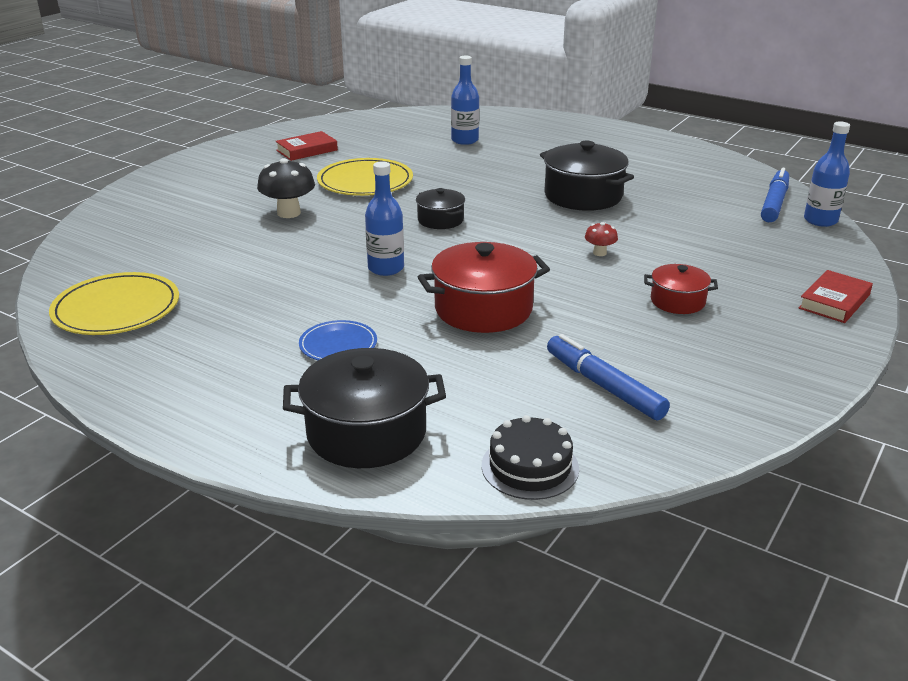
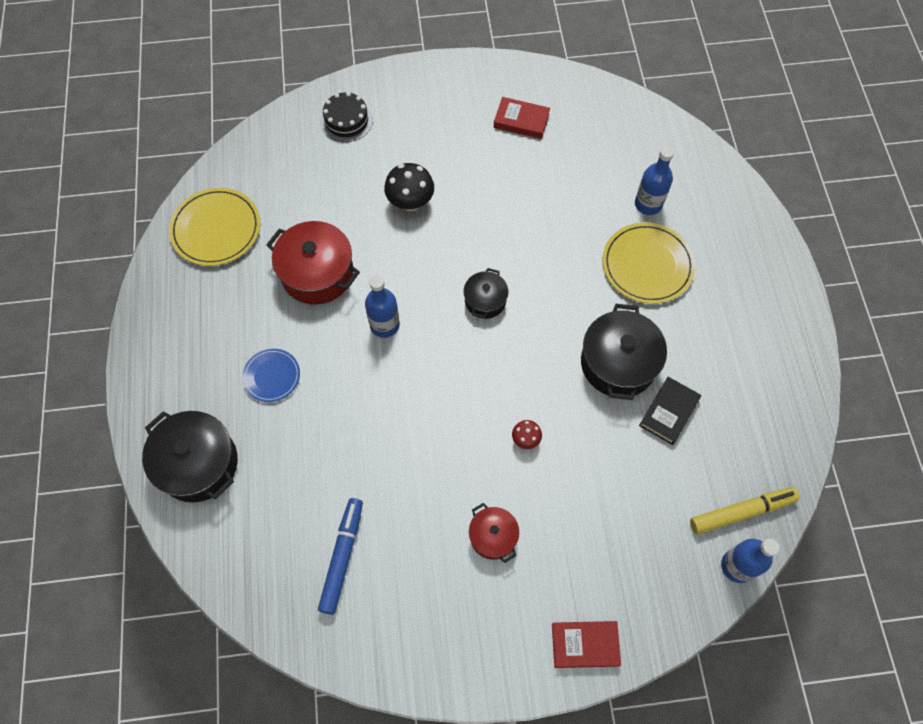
camera: 50 degrees right, 35 degrees up
yellow plate [317,158,413,196] -> yellow plate moved to [602,222,695,304]
red pot [418,242,550,333] -> red pot moved to [266,221,360,305]
black cake [481,415,579,500] -> black cake moved to [321,92,373,142]
blue marker [761,168,789,222] -> yellow marker [690,487,800,534]
none -> black book [639,377,701,445]

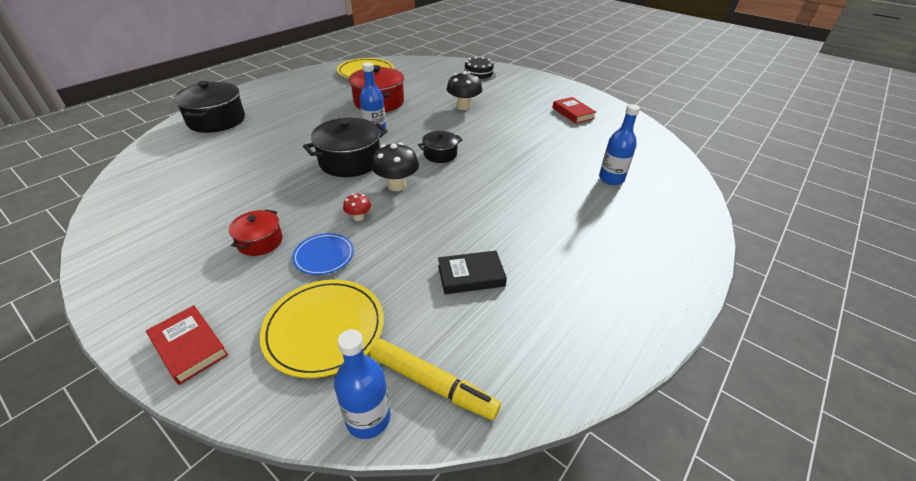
camera: 45 degrees right, 25 degrees down
blue plate [242,349,300,402] -> blue plate moved to [292,233,354,275]
blue marker [318,498,363,615] -> none
black pot [581,304,667,400] -> black pot moved to [303,118,388,177]
yellow plate [602,222,695,304] -> yellow plate moved to [260,279,384,378]
none -> black mushroom [371,143,419,191]

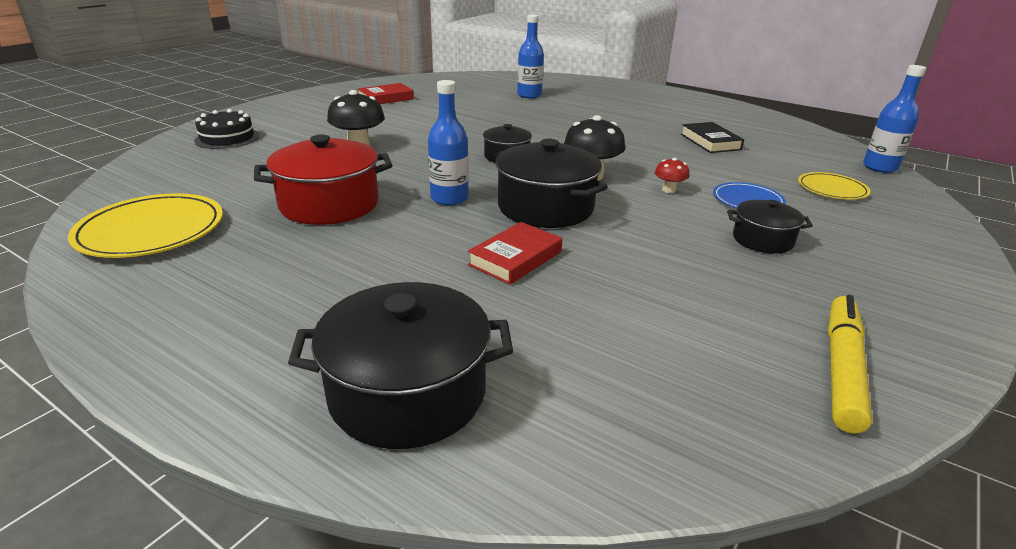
camera: 95 degrees left, 10 degrees down
red book [146,305,228,385] -> red book moved to [468,222,562,285]
red pot [229,209,283,256] -> black pot [727,200,813,254]
yellow plate [260,279,384,378] -> yellow plate [798,172,871,200], size x0.59
yellow marker [370,339,501,420] -> yellow marker moved to [828,295,872,434]

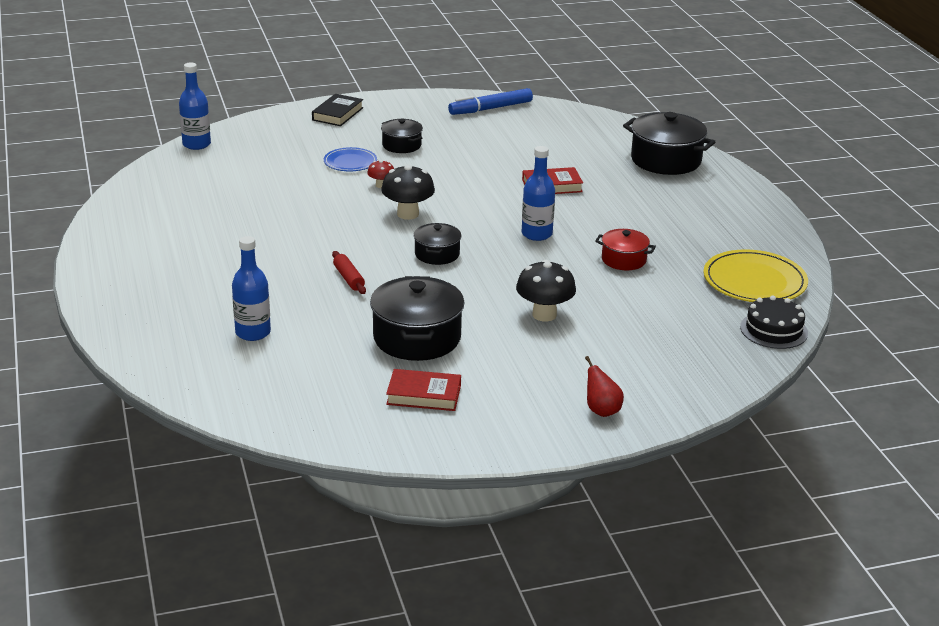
camera: 140 degrees left, 0 degrees up
black cake [194,109,259,149] -> black cake moved to [740,295,808,349]
red pot [254,135,392,225] -> red pot [595,229,656,270], size x0.56
black pot [495,139,608,228] -> black pot moved to [370,276,465,361]
black book [681,122,744,153] -> black book moved to [312,94,363,126]
yellow plate [798,172,871,200] -> none
yellow marker [828,295,872,434] -> blue marker [448,88,533,115]
none -> red rolling pin [332,251,366,294]
none -> red pear [585,356,624,417]

